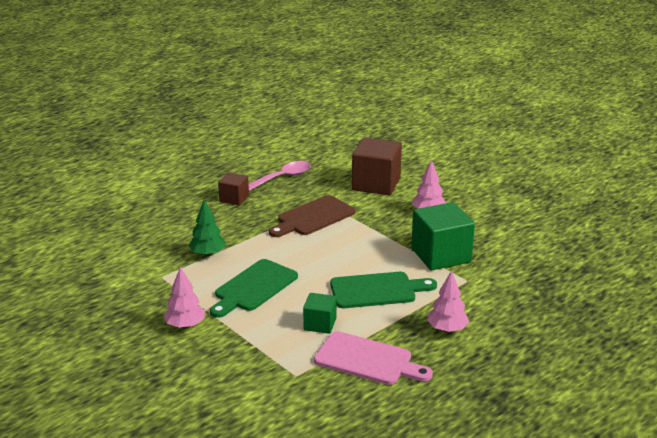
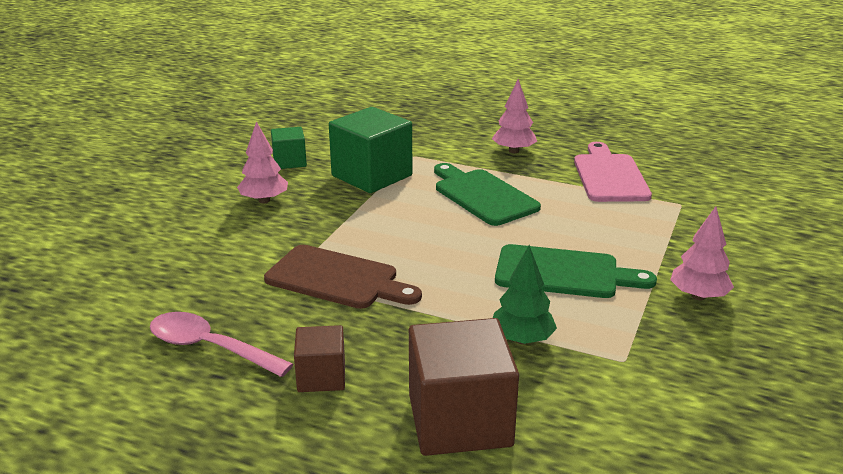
camera: 115 degrees left, 0 degrees up
green cube [303,293,337,334] -> green cube moved to [271,127,307,169]
brown cube [352,137,402,196] -> brown cube moved to [409,318,519,456]

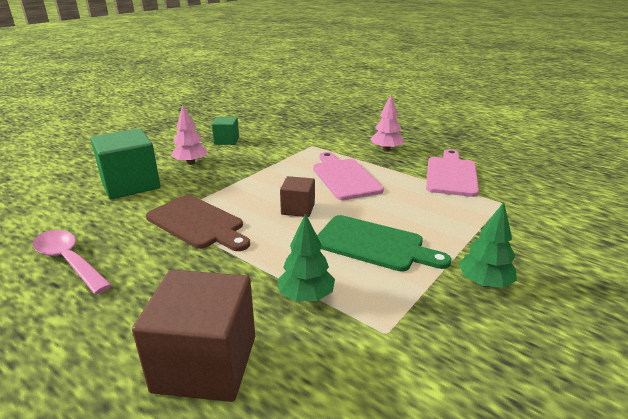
camera: 15 degrees right, 0 degrees up
brown cube [294,325,345,392] -> brown cube moved to [280,176,315,217]
green cube [329,107,412,193] -> green cube moved to [91,128,160,199]
green cutting board [434,163,541,226] -> pink cutting board [313,152,384,200]
pink tree [670,206,734,300] -> green tree [458,202,517,288]

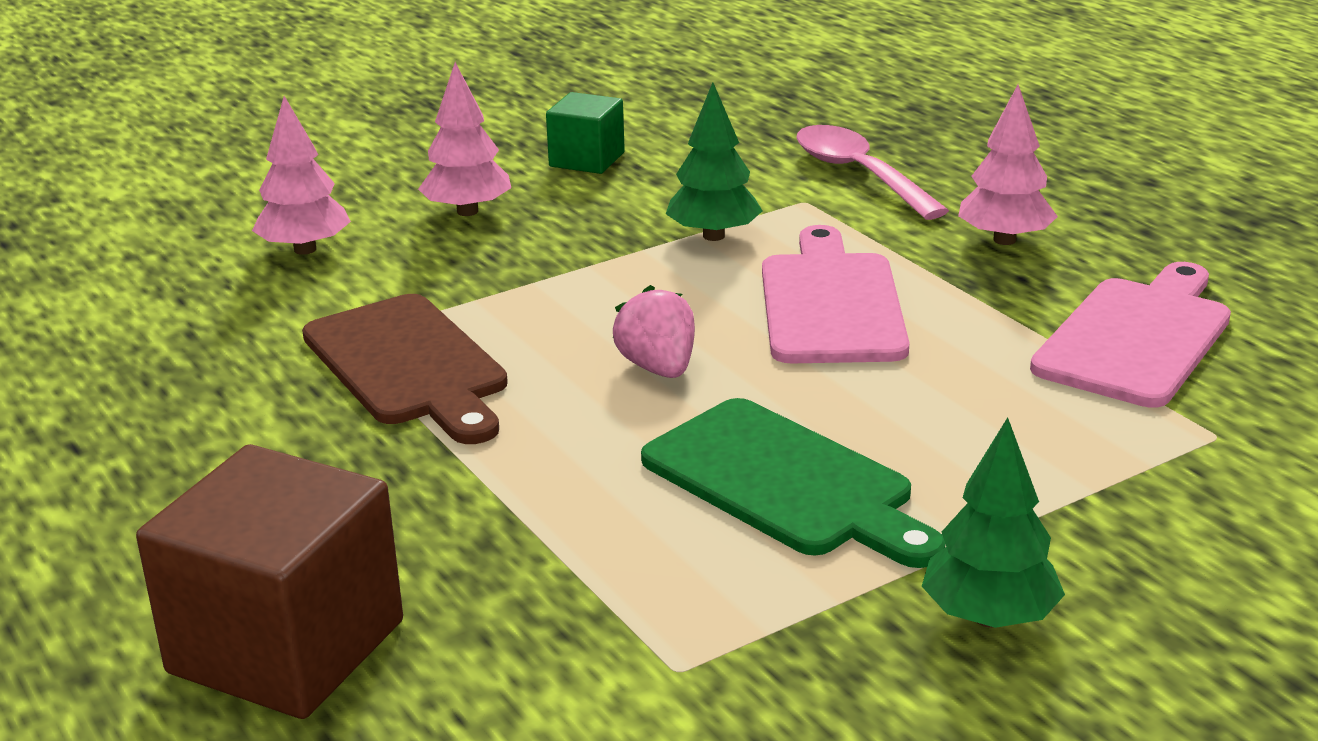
camera: 20 degrees right, 0 degrees up
pink spoon [33,230,112,294] -> pink spoon moved to [796,125,949,220]
green cube [91,128,160,199] -> pink tree [252,96,351,255]
green tree [278,213,335,301] -> green tree moved to [666,82,763,241]
brown cube [280,176,315,217] -> pink strawberry [613,285,695,378]

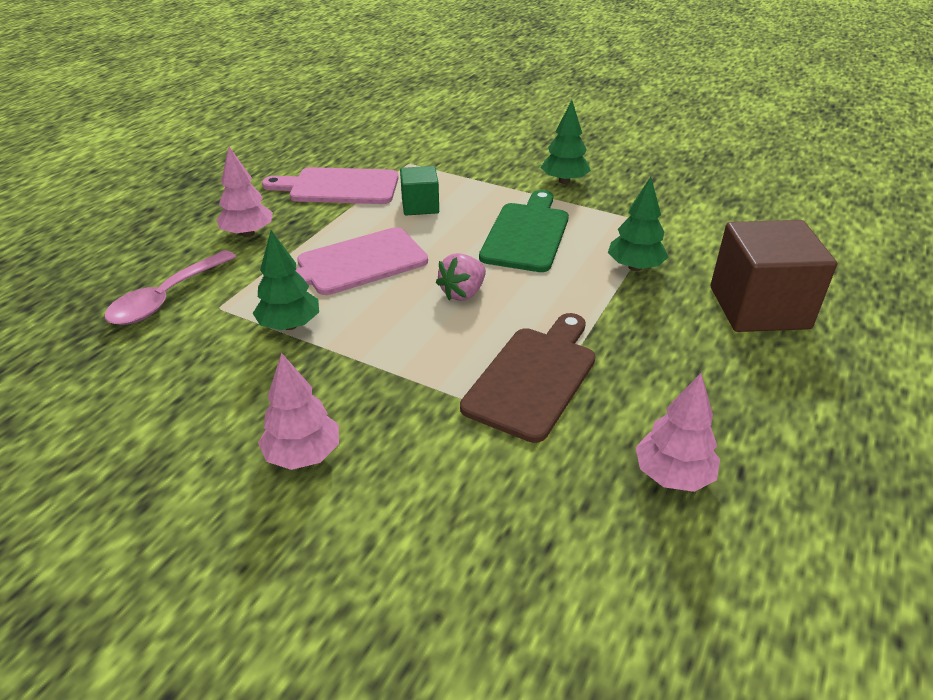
camera: 120 degrees left, 10 degrees up
pink tree [252,96,351,255] -> pink tree moved to [635,373,720,492]
green cube [546,92,625,174] -> green cube moved to [400,166,439,216]
none -> green tree [608,177,668,271]

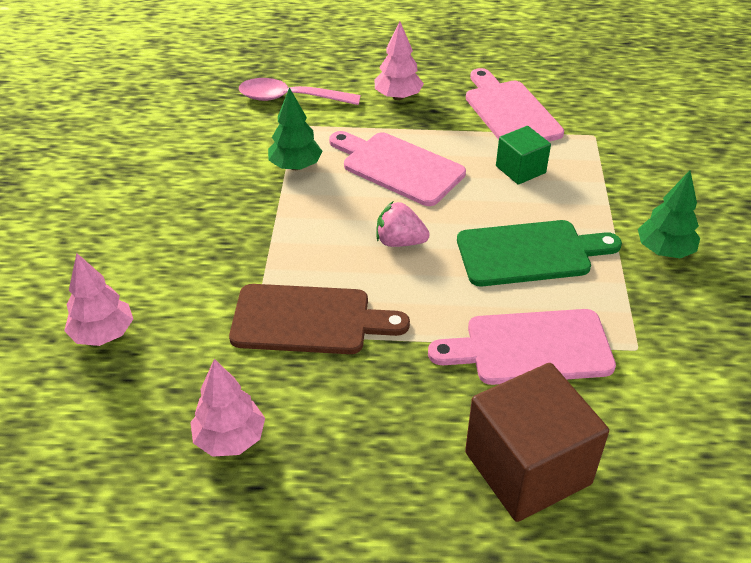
camera: 65 degrees right, 5 degrees up
pink tree [258,353,339,470] -> pink tree moved to [64,253,133,346]
green tree [608,177,668,271] -> pink cutting board [428,309,616,385]

